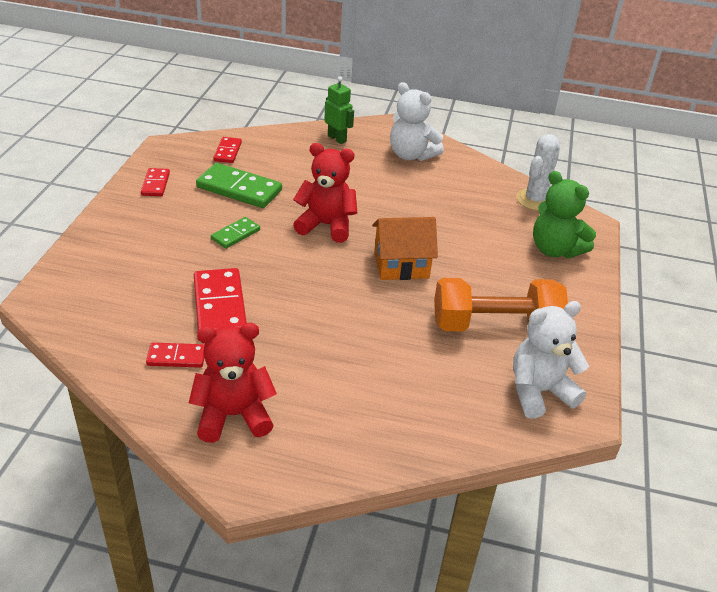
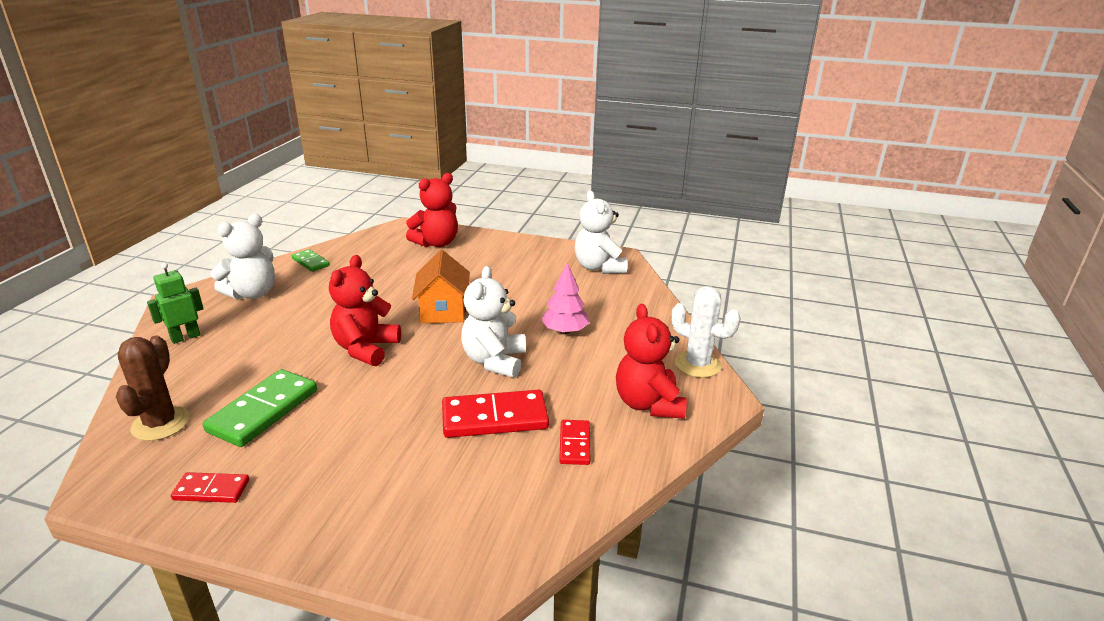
camera: 85 degrees left, 10 degrees down
green domino [211,217,260,249] -> green domino moved to [292,249,330,272]
red domino [213,137,242,163] -> brown cactus [115,335,190,441]
orange dumbbell [434,278,568,331] -> none
white cactus [516,134,560,211] -> white cactus moved to [671,286,741,378]
green teddy bear [533,171,596,258] -> red teddy bear [406,173,458,247]
none -> white teddy bear [461,266,526,378]
none -> pink tree [541,262,589,334]

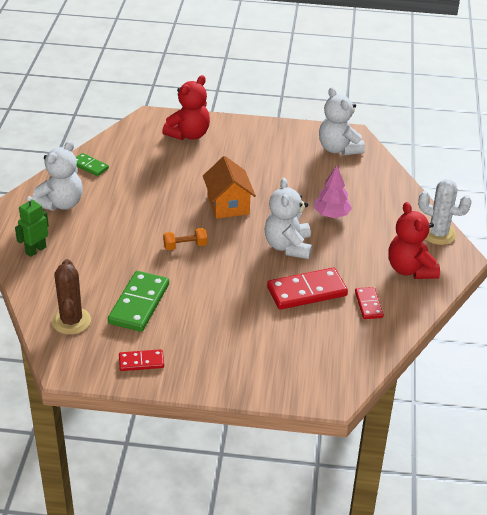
camera: 10 degrees left, 10 degrees up
red teddy bear [329,255,401,366] -> orange dumbbell [163,228,207,250]

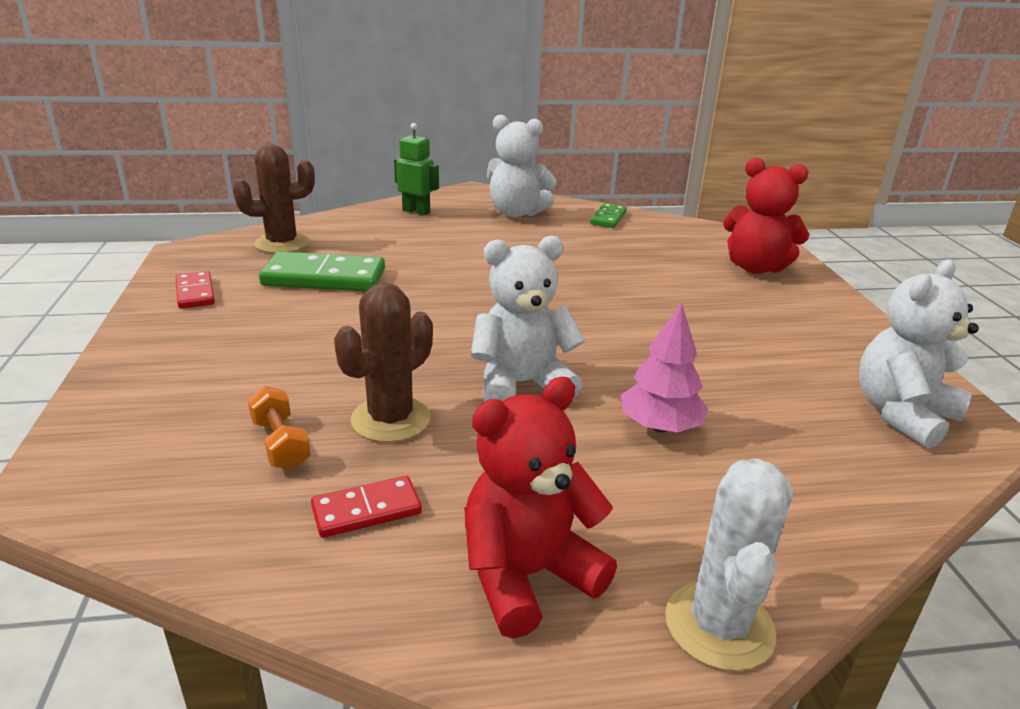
camera: 75 degrees right, 10 degrees down
orange dumbbell [163,228,207,250] -> orange dumbbell moved to [247,386,311,470]
orange house [203,156,256,219] -> none
red domino [267,268,348,310] -> brown cactus [334,283,433,442]

